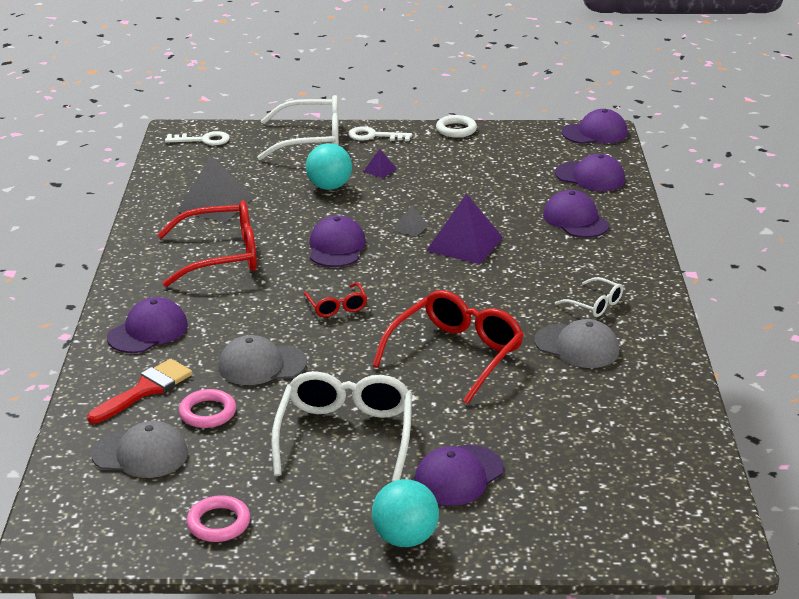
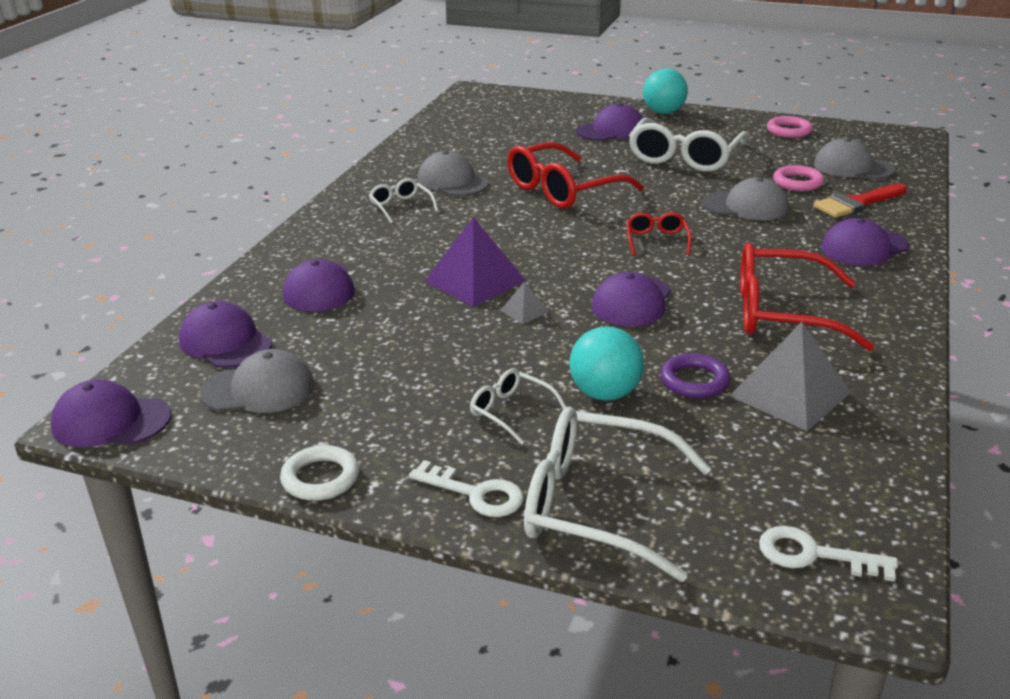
camera: 160 degrees left, 0 degrees up
purple pyramid [363,149,397,178] -> white glasses [470,368,567,445]
none -> grey cap [200,349,315,413]
none -> purple ring [660,353,730,398]

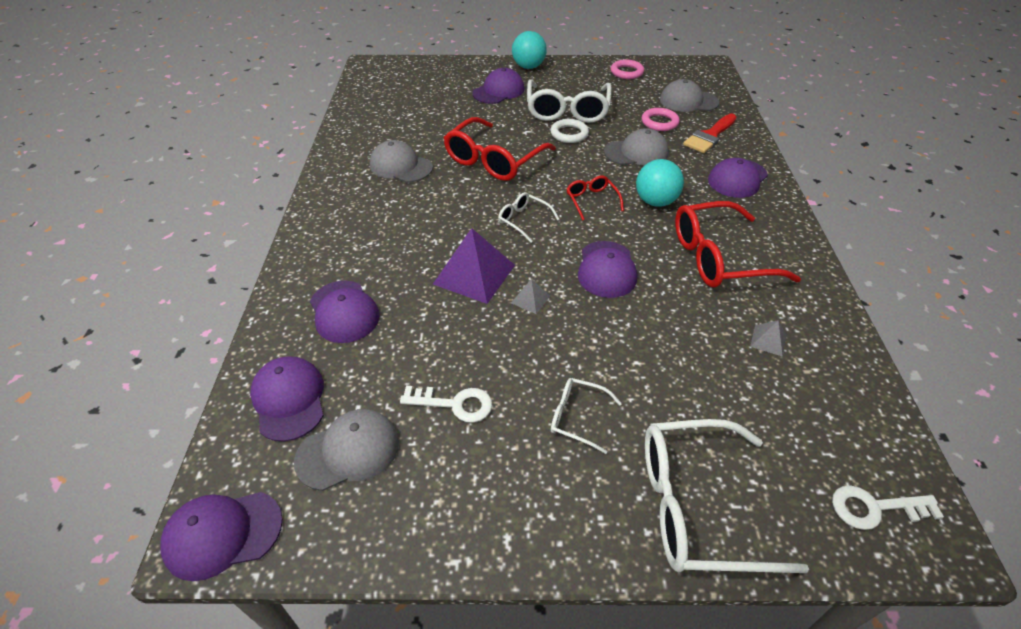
camera: 20 degrees left, 15 degrees up
purple cap [179,301,272,368] -> purple cap turned 45 degrees clockwise [250,357,324,442]
white ring [280,445,359,501] -> white ring moved to [550,119,589,143]
white glasses [369,178,438,224] -> white glasses moved to [498,192,560,243]
white key [409,460,524,517] -> white key moved to [400,386,492,423]
turquoise ball [569,327,644,401] -> turquoise ball moved to [636,159,684,207]
purple ring [660,353,730,398] -> none
grey pyramid [730,322,851,431] -> grey pyramid [750,320,786,357], size x0.46

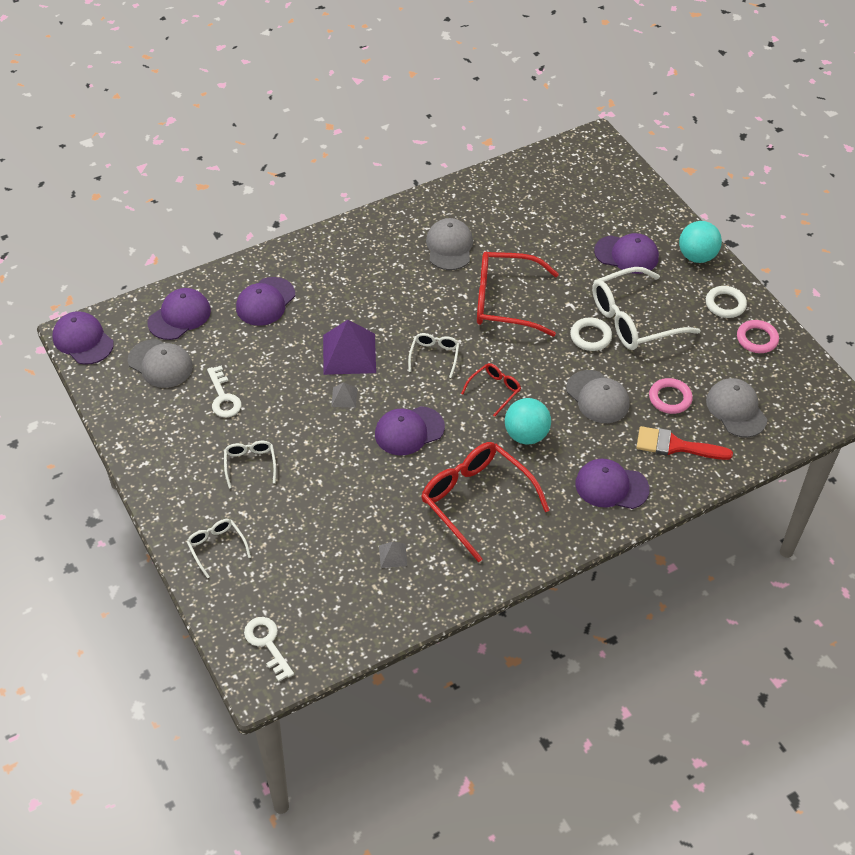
camera: 60 degrees right, 5 degrees up
white glasses [645,419,809,573] -> white glasses [187,519,251,579], size x0.49
none -> white ring [706,286,747,318]

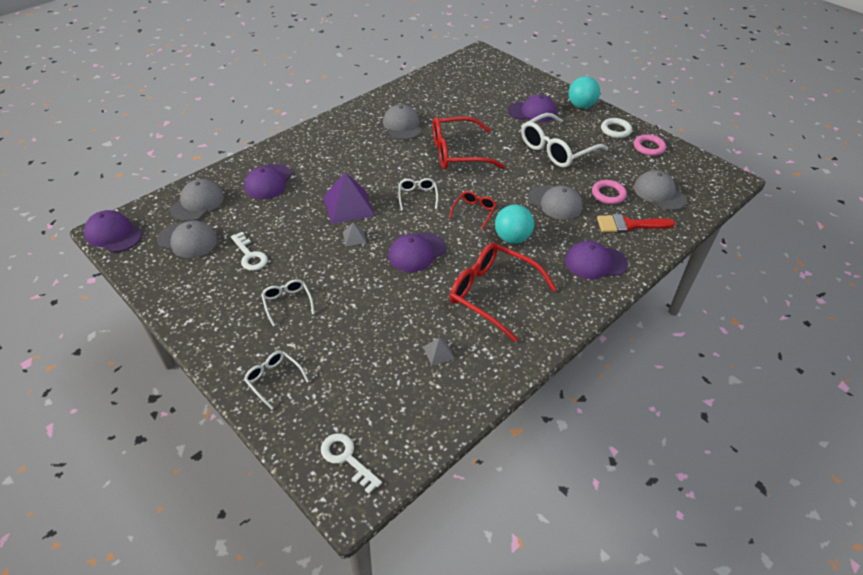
camera: 15 degrees left, 5 degrees down
purple cap [147,288,211,340] -> grey cap [170,179,224,222]
white ring [570,318,612,351] -> none

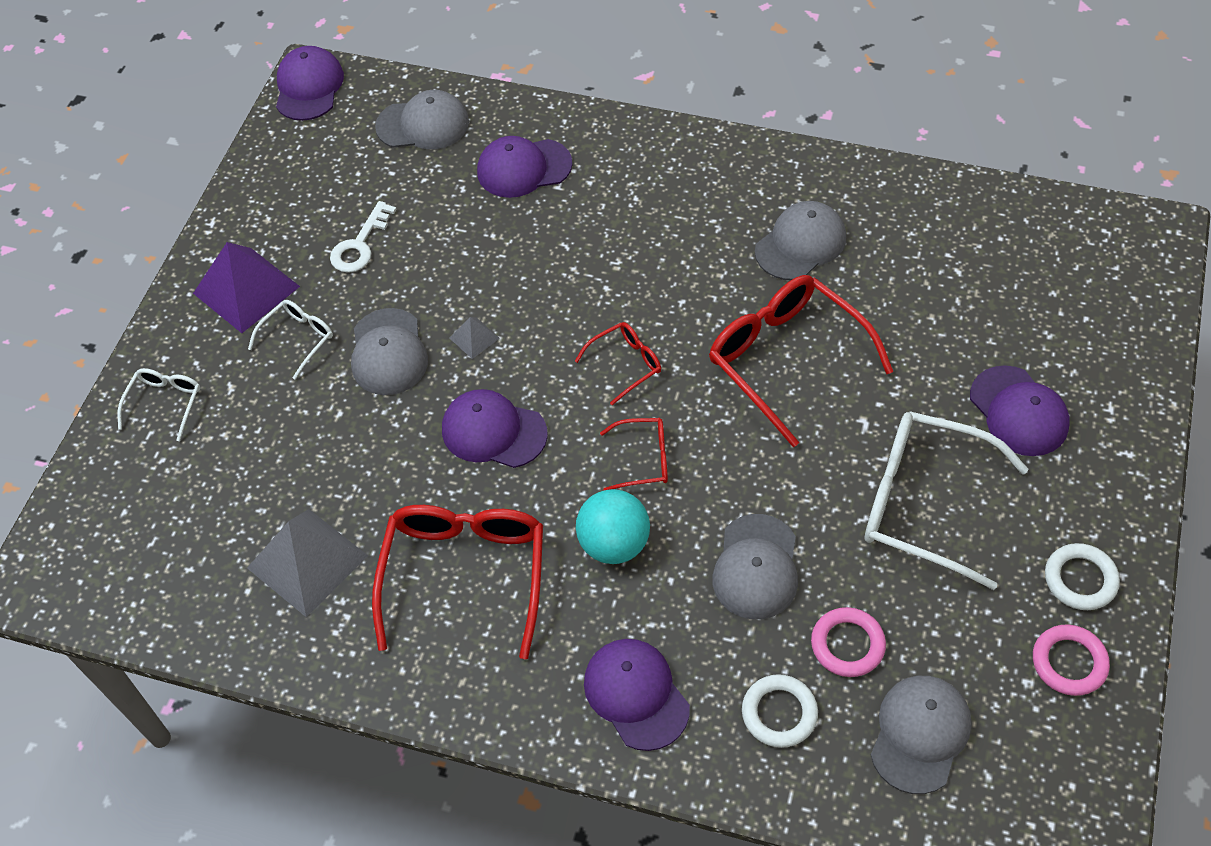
camera: 65 degrees right, 10 degrees up
grey cap [157,221,217,258] -> grey cap moved to [351,308,428,395]
white key [321,433,382,494] -> none
purple pyramid [323,172,375,224] -> purple pyramid moved to [193,242,300,333]
white glasses [398,178,438,211] -> red glasses [575,322,661,405]
grey pyramid [423,338,455,366] -> grey pyramid [247,509,368,617], size x2.17
turquoise ball [568,76,600,109] -> none
red brush [597,214,675,233] -> white ring [742,674,818,748]

